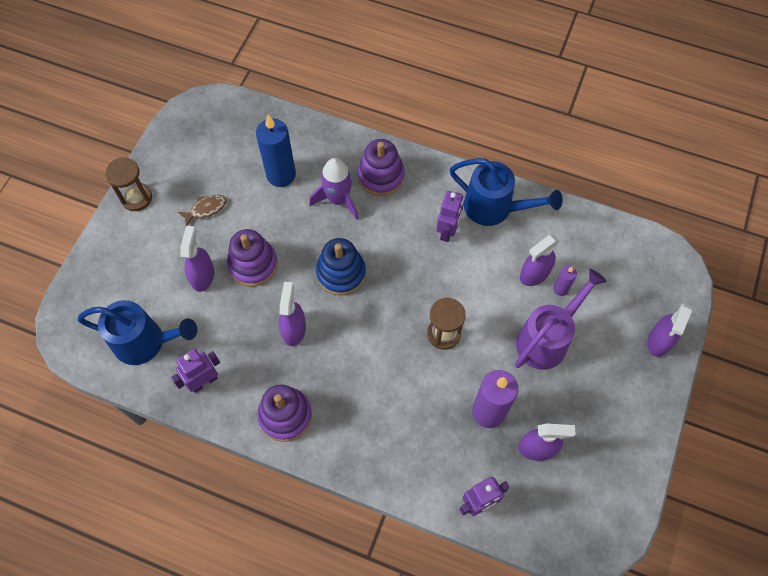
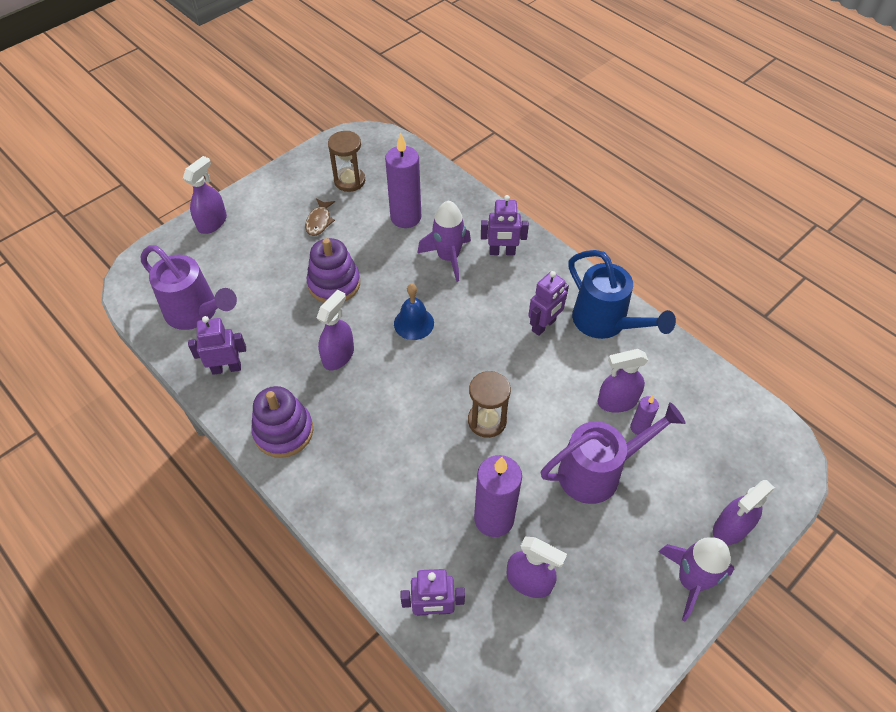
camera: 25 degrees right, 10 degrees down
blue watering can [78,300,197,365] -> purple watering can [141,245,237,330]
brown hourglass [105,157,152,211] -> brown hourglass moved to [328,131,365,192]
brown fish [178,195,227,226] -> brown fish turned 105 degrees clockwise [305,199,335,236]
purple spray bottle [180,226,214,292] -> purple spray bottle moved to [183,156,227,234]
blue candle [256,115,296,187] -> purple candle [385,133,421,228]
blue stacking toy [316,238,366,296] -> blue bell [394,284,434,340]
purple stacking toy [358,139,405,196] -> purple robot [481,195,529,255]
none -> purple rocket [658,537,734,621]

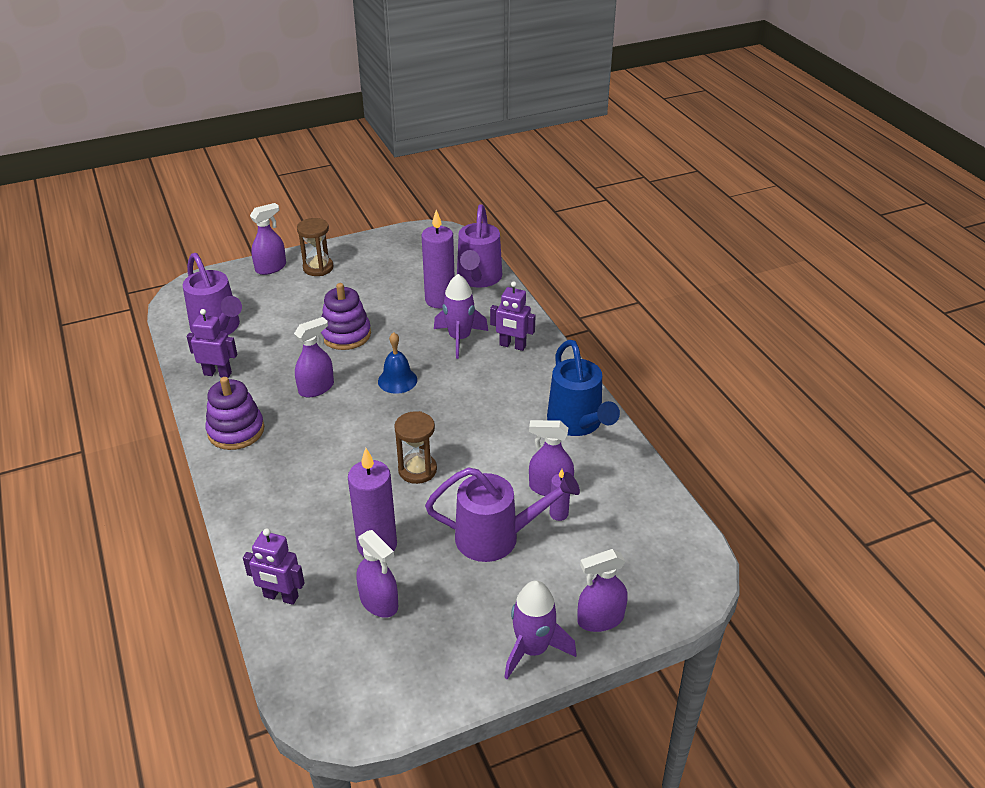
camera: 20 degrees right, 15 degrees down
brown fish [305,199,335,236] -> none
brown hourglass [328,131,365,192] -> brown hourglass moved to [297,218,334,276]
purple robot [528,271,569,336] -> none
none -> purple watering can [457,204,502,287]

